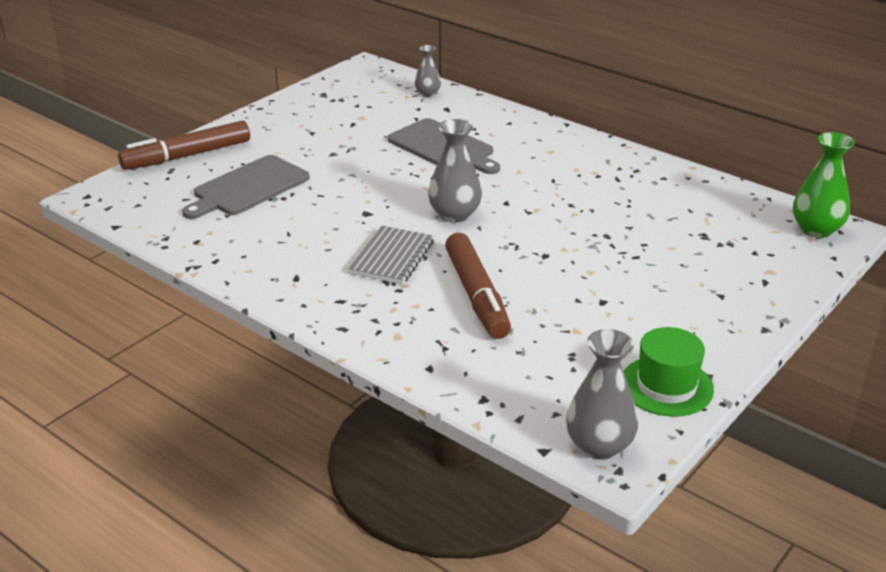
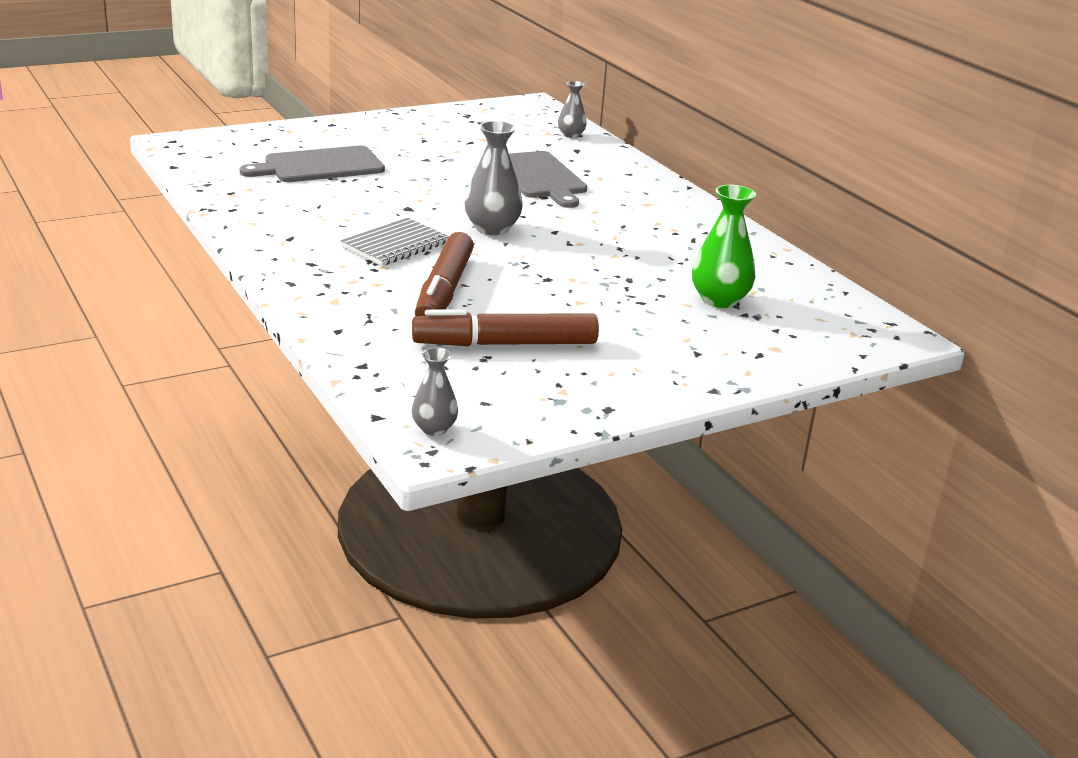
camera: 20 degrees right, 5 degrees down
brown marker [118,120,250,170] -> brown marker moved to [412,310,599,346]
grey vase [566,329,638,460] -> grey vase [412,347,458,436], size x0.60
green hat [624,327,714,417] -> none
green vase [793,132,855,238] -> green vase moved to [692,185,756,308]

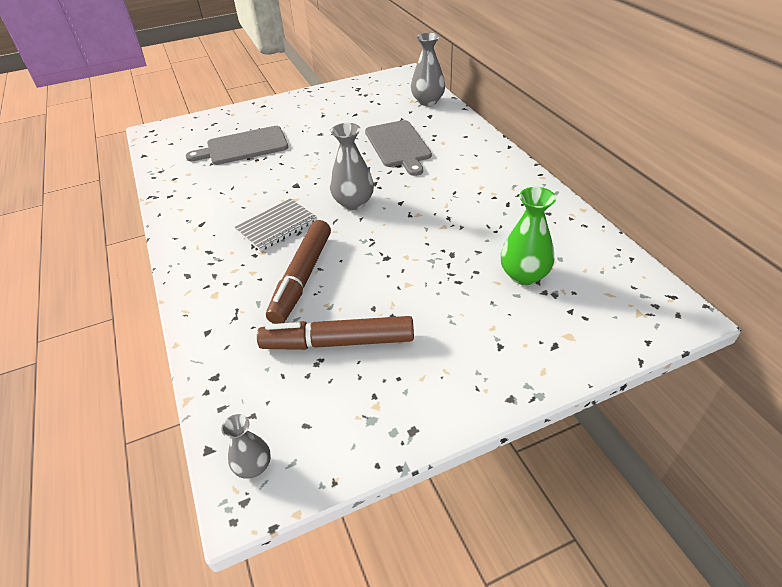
camera: 10 degrees right, 15 degrees up
grey vase [558,81,587,138] -> grey vase [411,33,445,106], size x1.67

